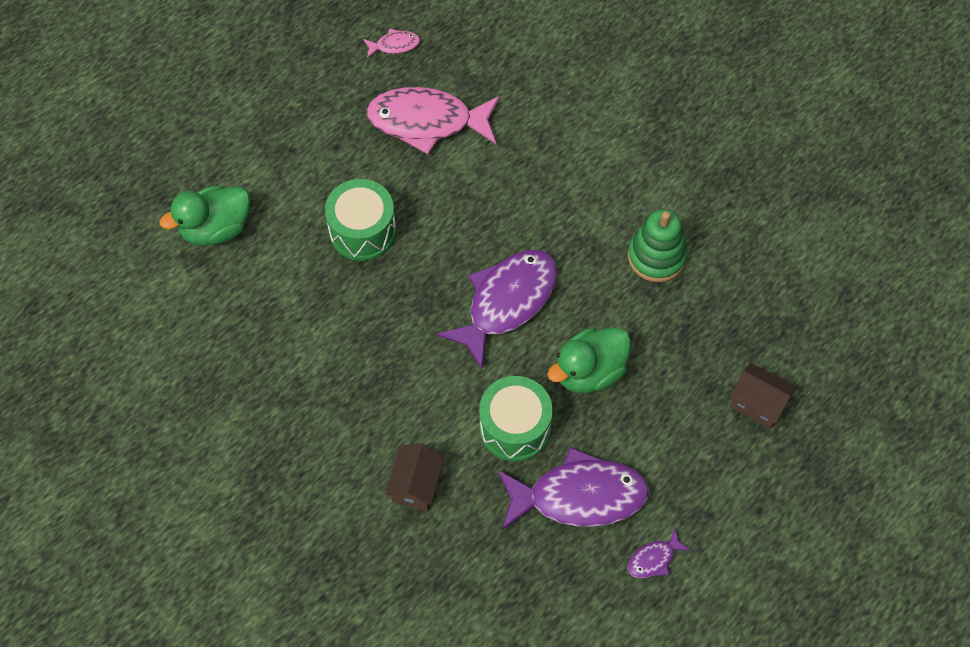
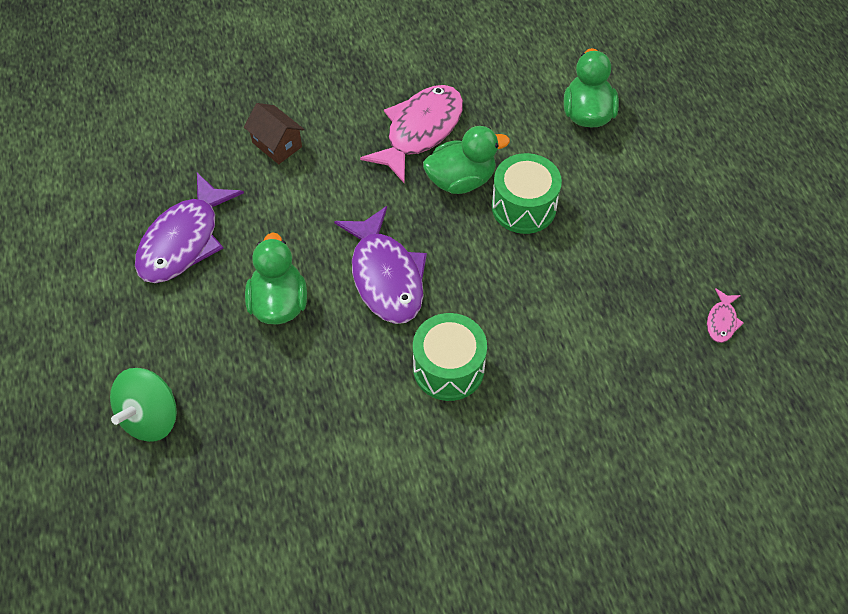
camera: 120 degrees right, 5 degrees down
pink fish [366,87,500,154] -> pink fish moved to [360,85,463,184]
green drum [479,376,553,462] -> green drum moved to [413,313,487,401]
green stacking toy [628,209,688,282] -> none
purple fish [628,528,691,578] -> none
brown house [730,363,796,429] -> green spinning top [110,368,177,442]
none -> green duck [423,126,510,194]

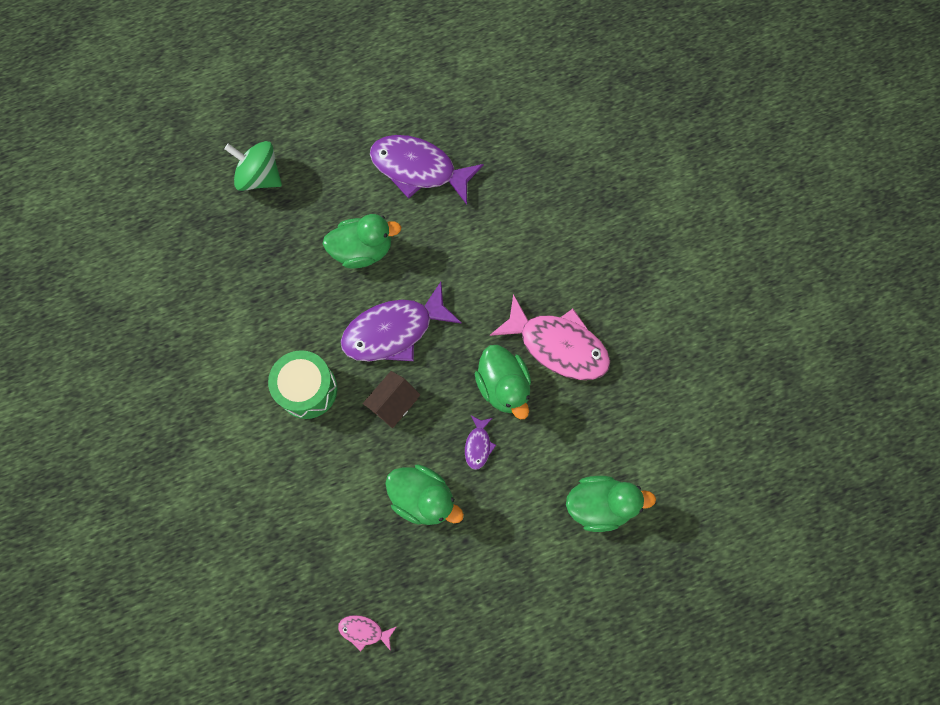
camera: 85 degrees right, 15 degrees up
brown house [244,103,304,164] -> brown house moved to [363,371,420,428]
green drum [492,153,562,234] -> purple fish [465,415,496,470]
none -> green duck [385,464,464,525]

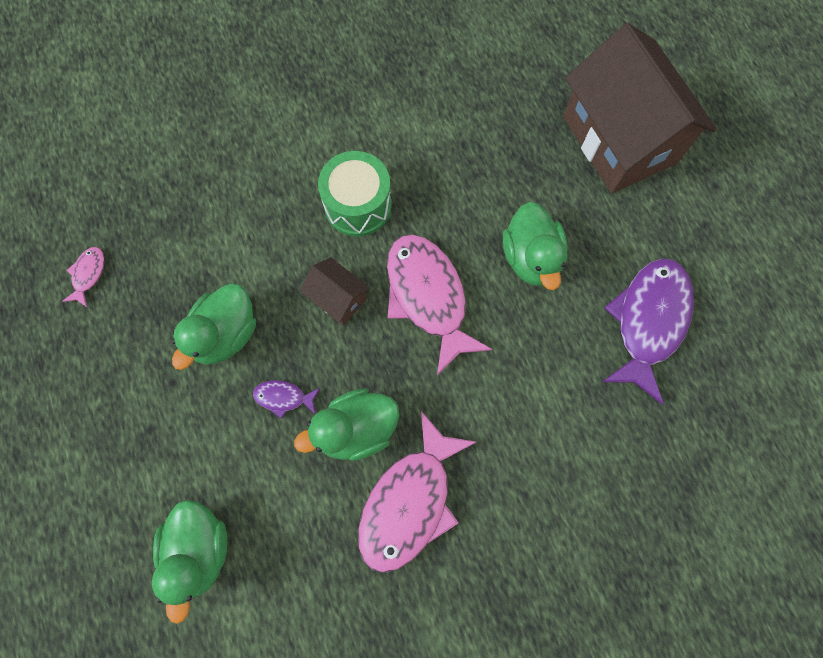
camera: 90 degrees right, 0 degrees up
green spinning top [224,141,282,191] -> brown house [563,23,717,193]
purple fish [341,282,462,362] -> pink fish [387,234,493,375]

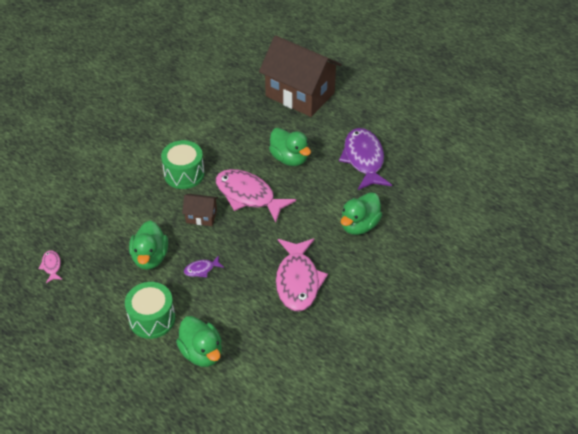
camera: 30 degrees left, 25 degrees down
green duck [294,388,400,461] -> green duck moved to [341,192,382,235]
none -> green drum [125,282,175,339]

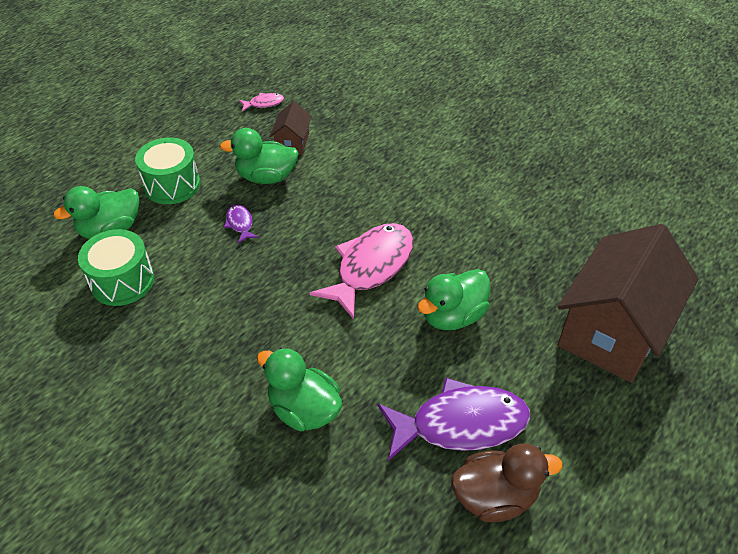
camera: 90 degrees right, 0 degrees up
green drum [161,140,205,189] -> green drum moved to [78,229,154,306]
brown house [182,194,218,226] -> brown house moved to [270,102,312,155]
pink fish [276,238,328,312] -> none
none -> brown duck [451,443,562,522]

